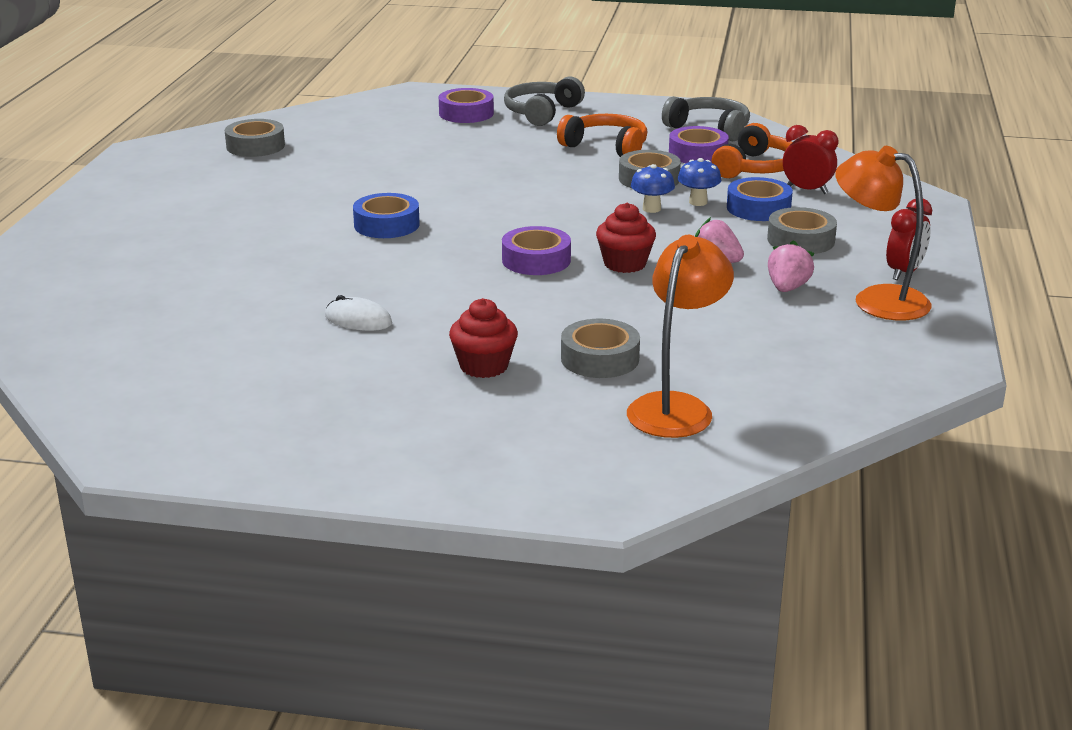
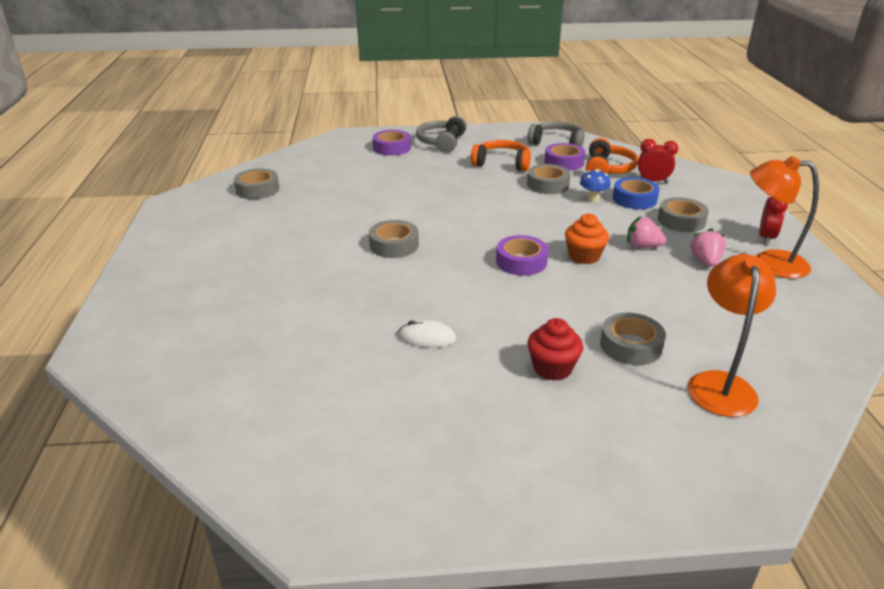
camera: 15 degrees left, 5 degrees up
blue tape [353,193,420,238] -> grey tape [369,220,419,258]
red cupcake [596,203,656,273] -> orange cupcake [565,213,609,264]
blue mushroom [631,164,675,213] -> none

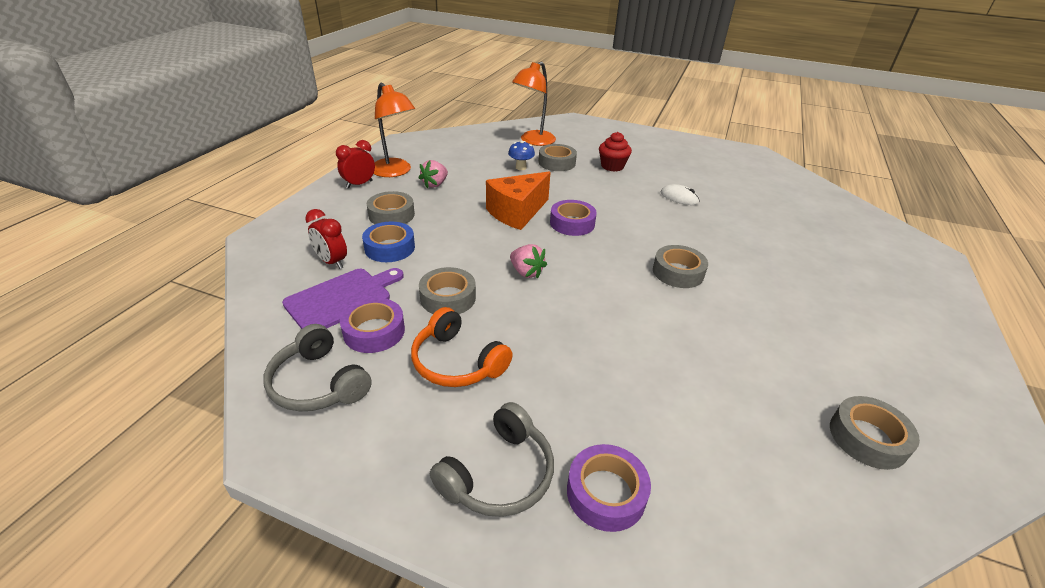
camera: 155 degrees left, 5 degrees up
orange cupcake [565,213,609,264] -> orange cheese [486,172,551,230]
blue mushroom [580,169,611,202] -> blue mushroom moved to [508,141,535,170]
orange headphones [586,138,638,174] -> purple cutting board [282,268,404,329]
pink strawberry [627,216,666,248] -> pink strawberry moved to [510,244,547,279]

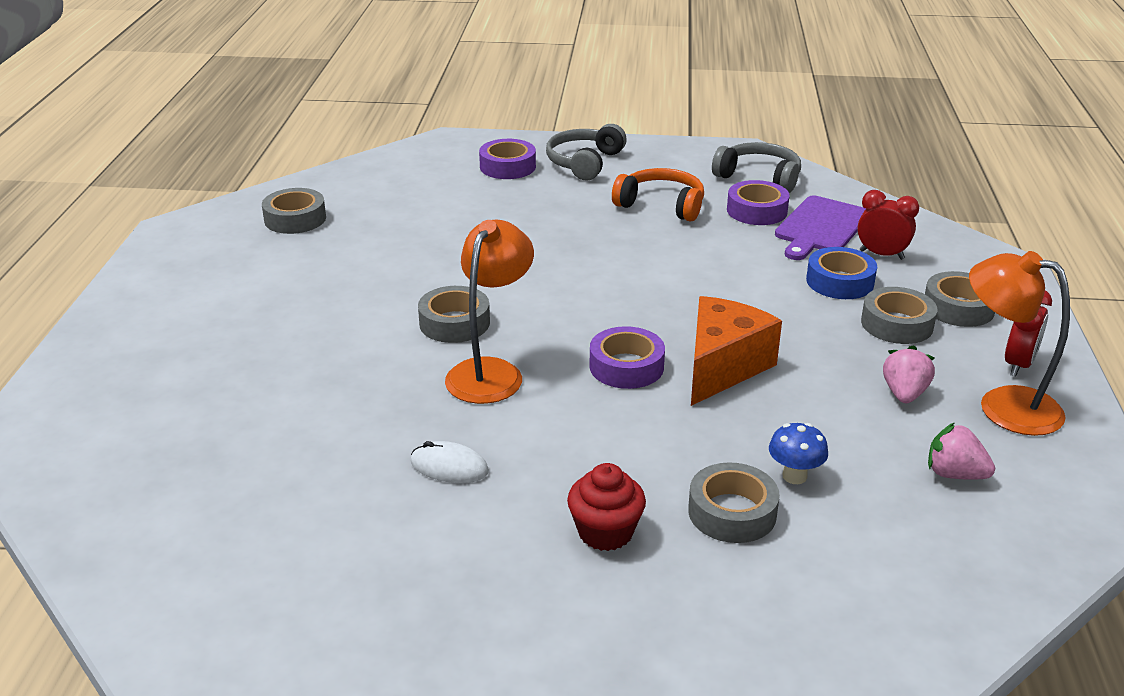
camera: 165 degrees right, 5 degrees down
grey tape [419,267,476,314] -> grey tape moved to [925,271,995,327]
pink strawberry [510,244,547,279] -> pink strawberry moved to [928,422,995,480]
orange lamp [512,61,556,146] -> orange lamp moved to [445,220,534,404]

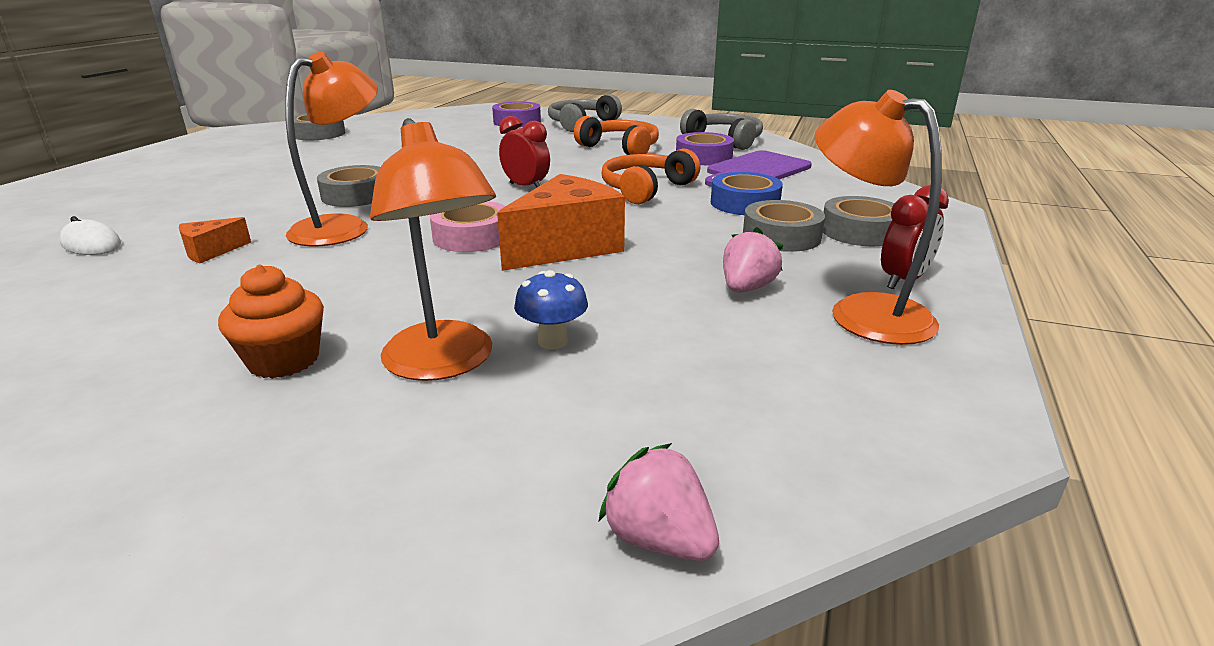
camera: 15 degrees right, 5 degrees down
white mouse [410,441,489,483] -> white mouse moved to [59,216,121,255]
red cupcake [567,463,646,551] -> orange cupcake [218,265,324,379]
purple tape [589,326,665,389] -> pink tape [430,201,505,252]
grey tape [688,462,780,543] -> orange lamp [370,118,496,381]
red clock [857,190,919,260] -> red clock moved to [499,116,550,188]
pink strawberry [928,422,995,480] -> pink strawberry moved to [599,443,719,561]
none -> orange cheese [179,217,251,263]
none -> orange headphones [602,149,700,204]

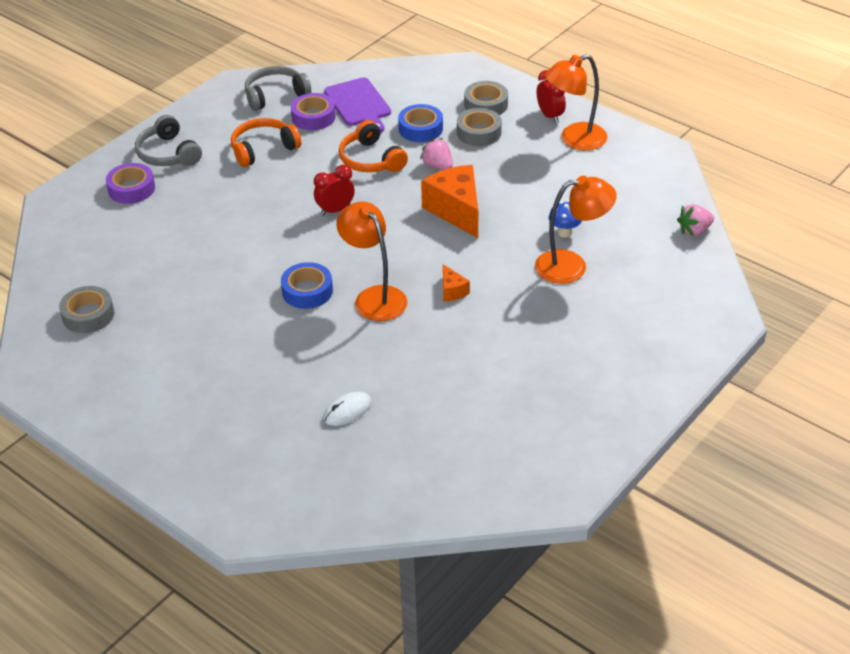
camera: 70 degrees left, 15 degrees up
orange cheese [179,217,251,263] -> orange cheese moved to [443,264,470,302]
orange cupcake [218,265,324,379] -> none
grey tape [317,165,380,207] -> blue tape [281,262,333,309]
pink tape [430,201,505,252] -> none
pink strawberry [723,227,784,293] -> pink strawberry moved to [420,138,453,170]

